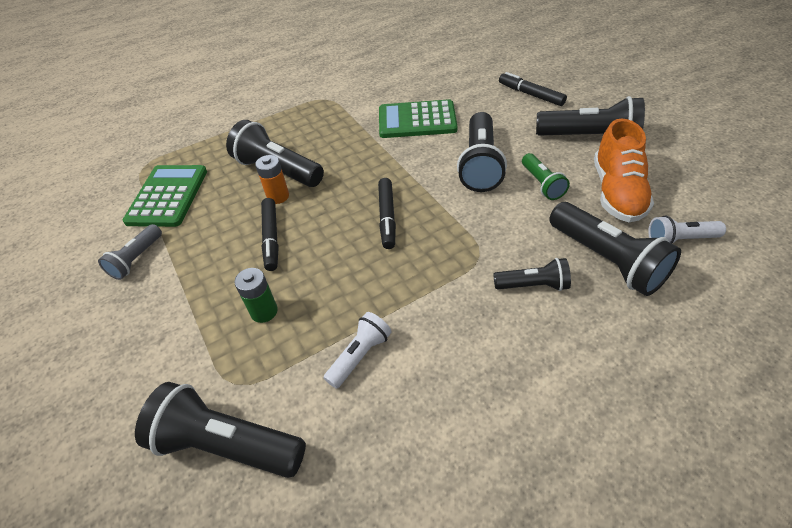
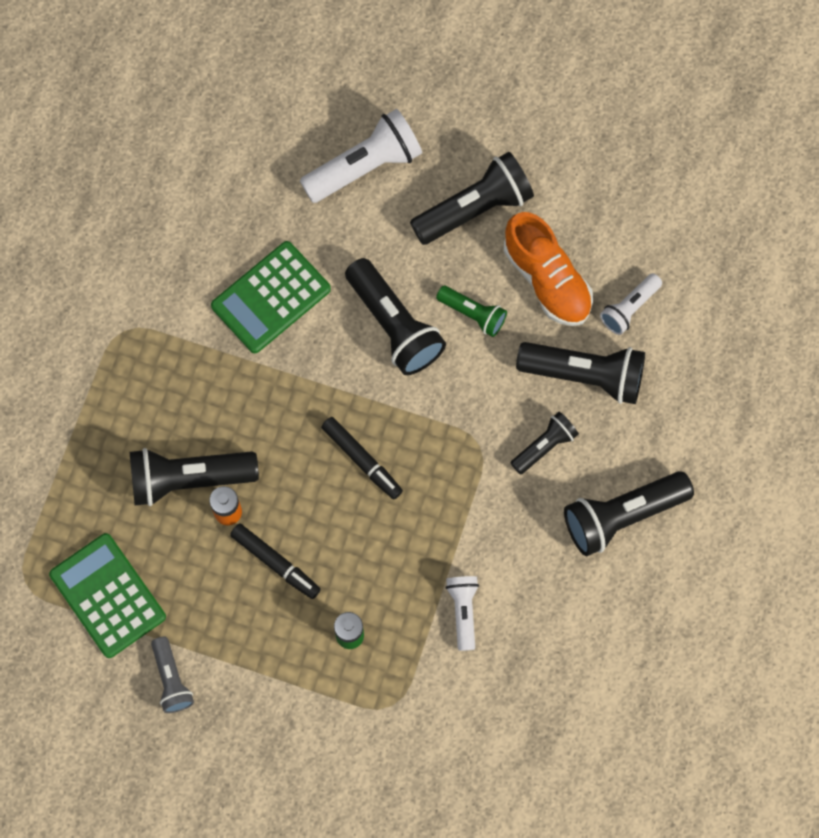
camera: 45 degrees left, 25 degrees up
black flashlight [135,382,306,478] -> black flashlight moved to [564,471,694,556]
black marker [499,72,567,106] -> white flashlight [300,109,422,203]

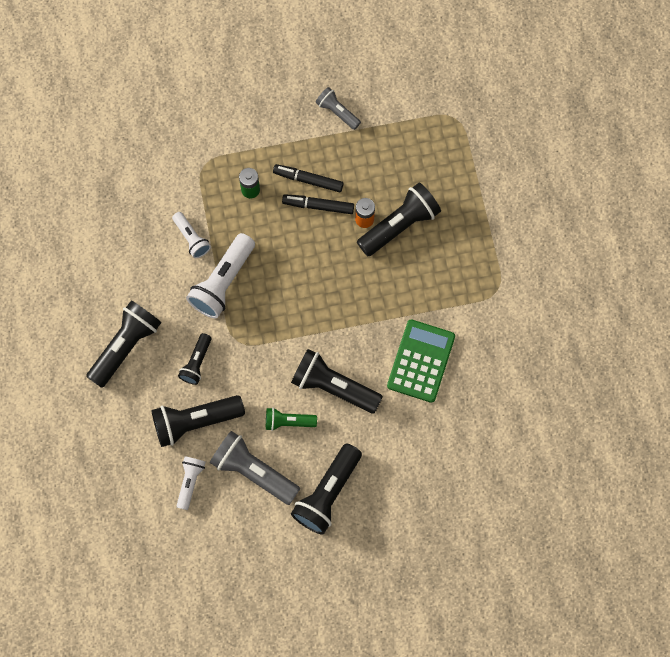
camera: 150 degrees right, 0 degrees up
green calculator [49,533,166,658] -> none
white flashlight [300,109,422,203] -> white flashlight moved to [186,233,255,318]
black marker [321,417,403,500] -> black marker moved to [273,164,344,192]
orange shoe [504,212,593,326] -> grey flashlight [210,431,300,505]

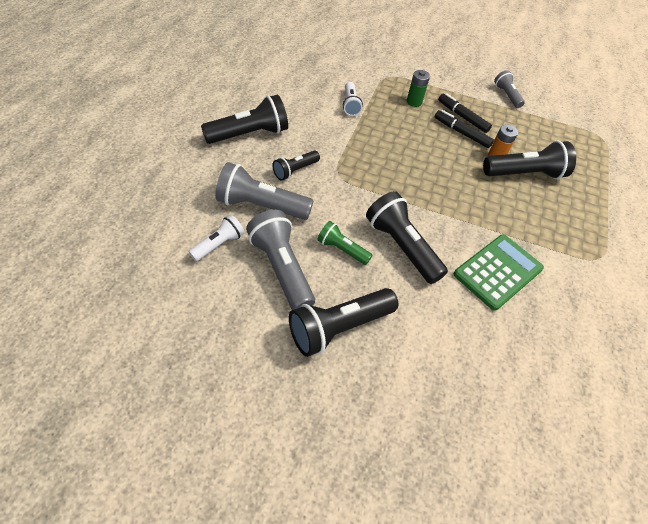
camera: 25 degrees right, 20 degrees down
black flashlight [151,395,245,447] -> grey flashlight [215,162,313,220]
white flashlight [186,233,255,318] -> none

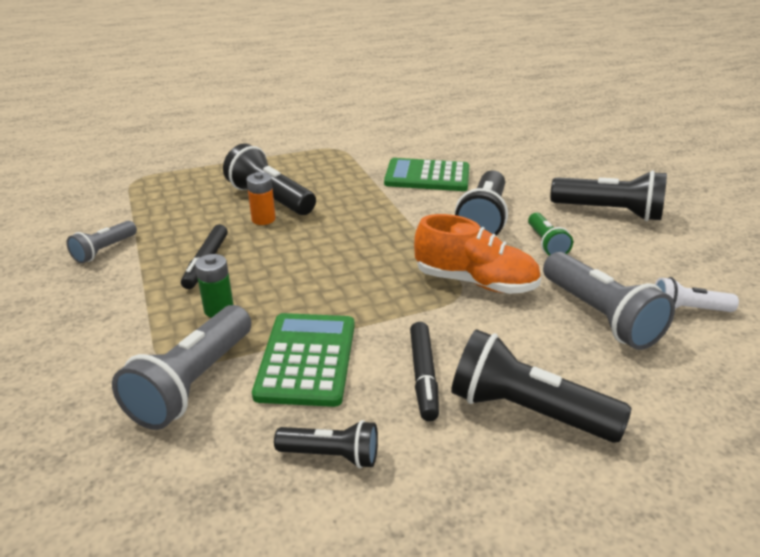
camera: 125 degrees left, 20 degrees down
grey flashlight [246,210,315,310] -> grey flashlight moved to [112,305,251,430]
black flashlight [272,151,320,181] -> black flashlight moved to [274,420,378,468]
white flashlight [343,82,363,116] -> green calculator [252,313,355,407]
black marker [435,110,494,148] -> black marker moved to [410,322,439,421]
none -> orange shoe [414,214,541,294]

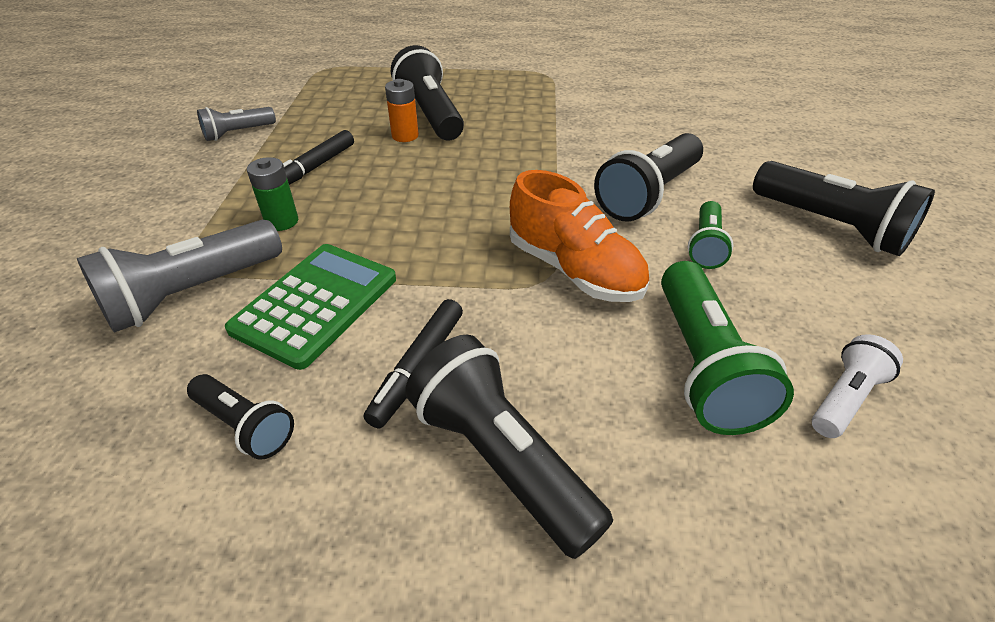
camera: 25 degrees right, 10 degrees up
green calculator [384,158,469,191] -> none
grey flashlight [543,252,675,350] -> green flashlight [661,261,794,435]
white flashlight [655,277,739,312] -> white flashlight turned 105 degrees clockwise [812,334,903,438]

